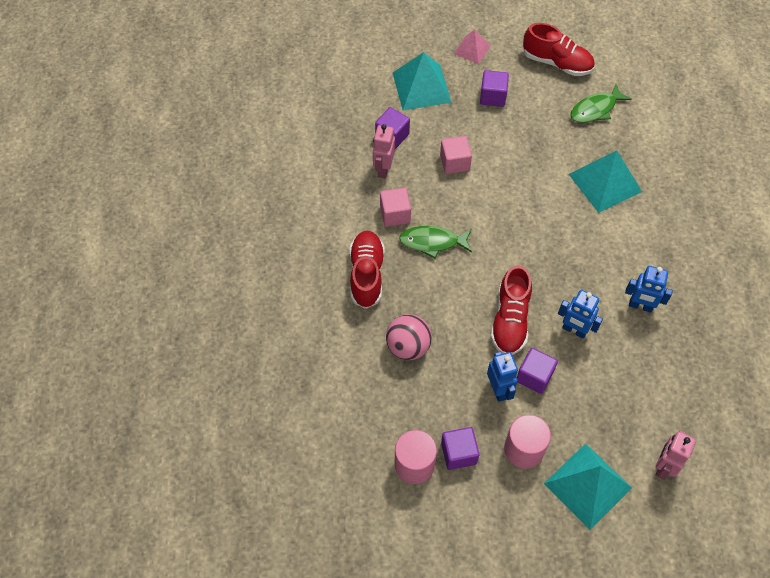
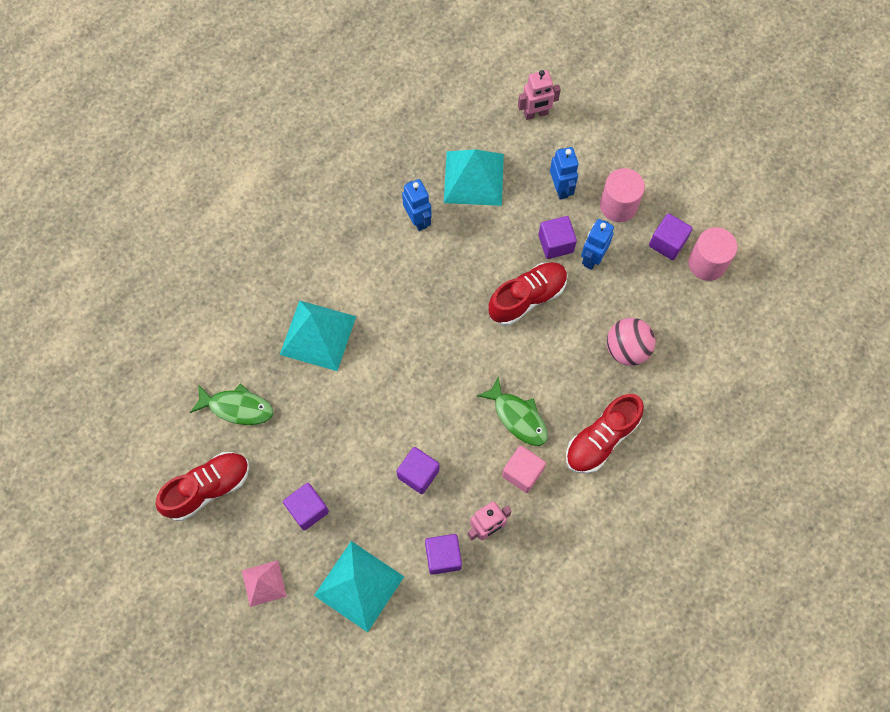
camera: 135 degrees left, 10 degrees up
pink cube [440,136,472,174] -> purple cube [396,447,439,494]
red shoe [523,23,594,76] -> red shoe turned 75 degrees clockwise [155,452,250,521]
turquoise pyramid [544,443,632,530] -> turquoise pyramid moved to [444,149,504,206]
blue robot [558,290,603,339] -> blue robot moved to [550,147,579,200]

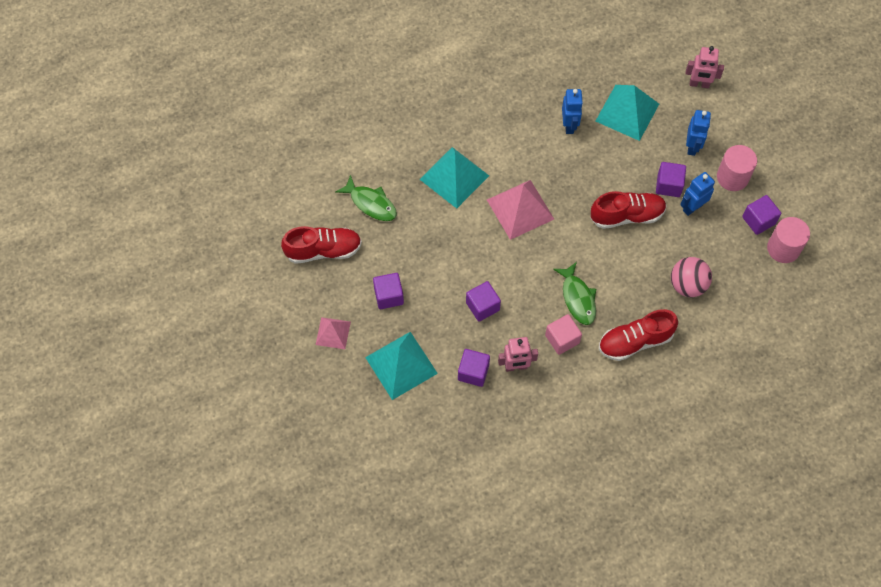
camera: 25 degrees right, 5 degrees down
none -> pink pyramid [487,180,554,240]

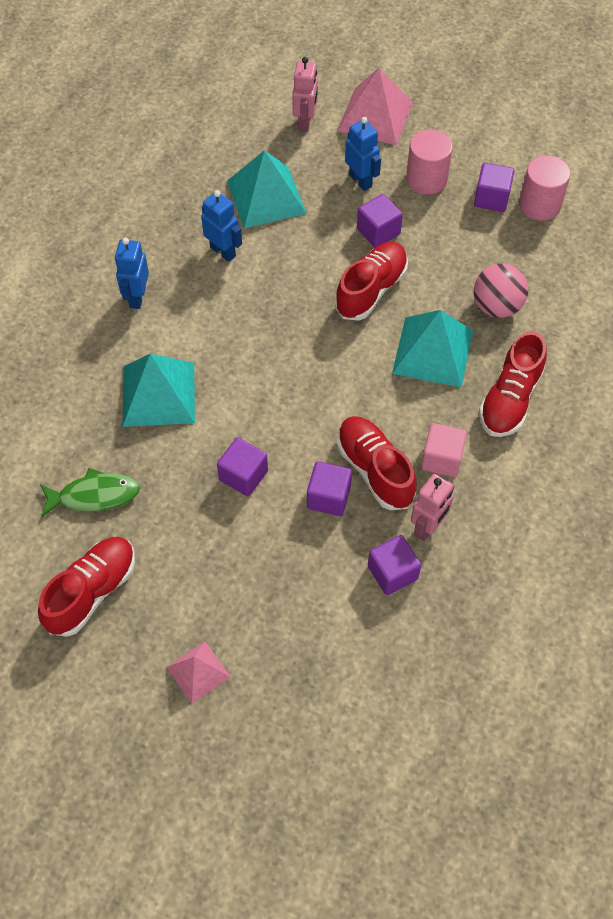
camera: 45 degrees left, 5 degrees down
turquoise pyramid [365,332,438,400] -> turquoise pyramid moved to [392,310,473,388]
purple cube [373,273,404,309] -> purple cube moved to [217,437,268,496]
pink pyramid [487,180,554,240] -> pink pyramid moved to [337,68,413,145]
green fish [553,262,596,325] -> none
blue robot [680,172,715,216] -> blue robot moved to [115,238,149,309]
pink robot [685,46,724,88] -> pink robot turned 45 degrees counterclockwise [292,57,318,132]
none -> red shoe [337,416,417,510]

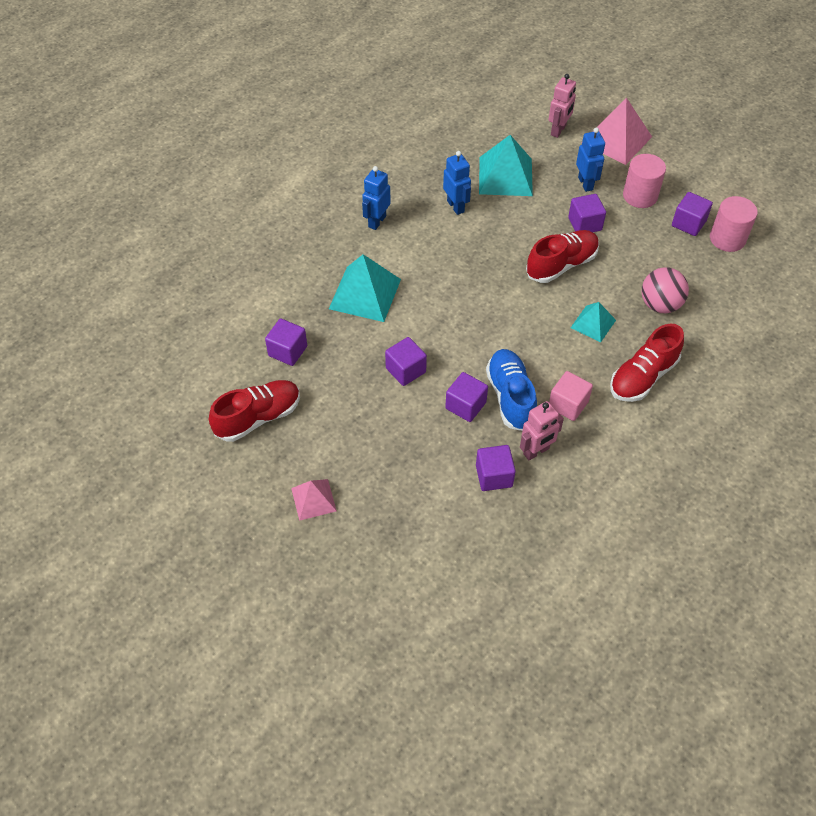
camera: 20 degrees right, 5 degrees down
green fish [40,468,140,518] -> purple cube [265,319,307,366]
red shoe [337,416,417,510] -> blue shoe [486,349,537,431]
turquoise pyramid [392,310,473,388] -> turquoise pyramid [571,302,616,343], size x0.58

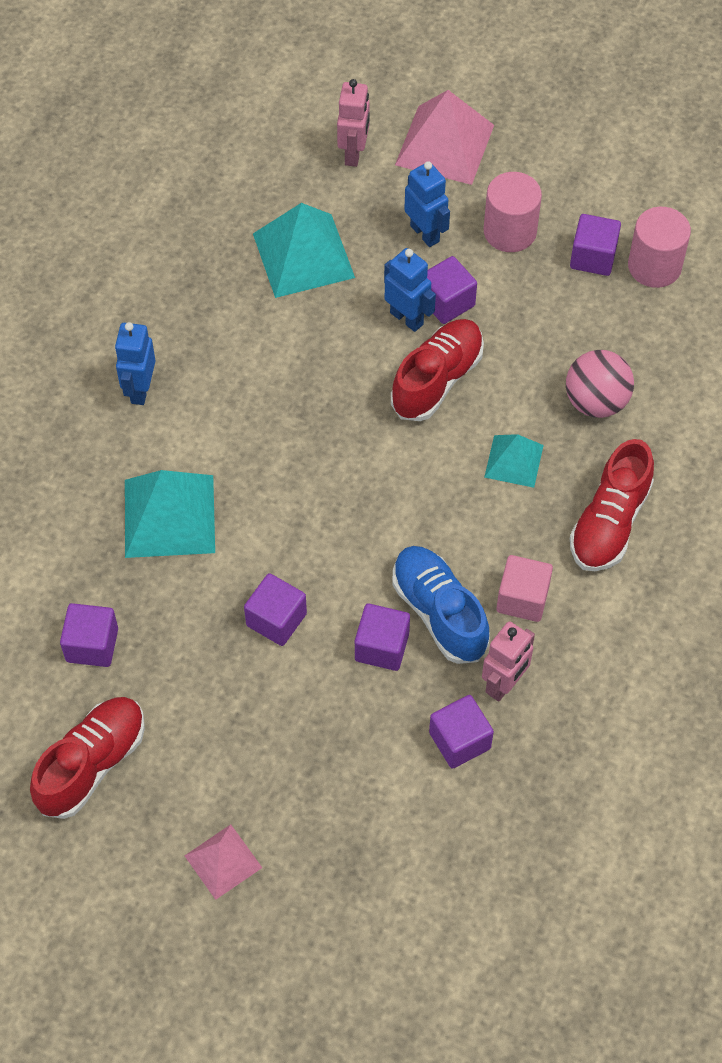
camera: 20 degrees left, 5 degrees up
blue robot [443,151,471,215] -> blue robot moved to [384,248,436,332]

